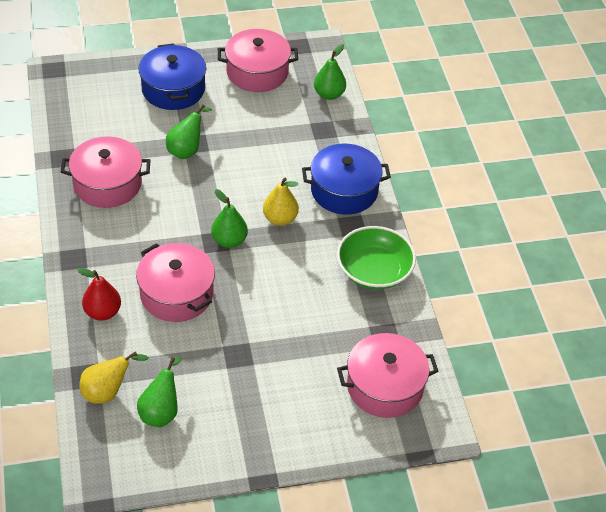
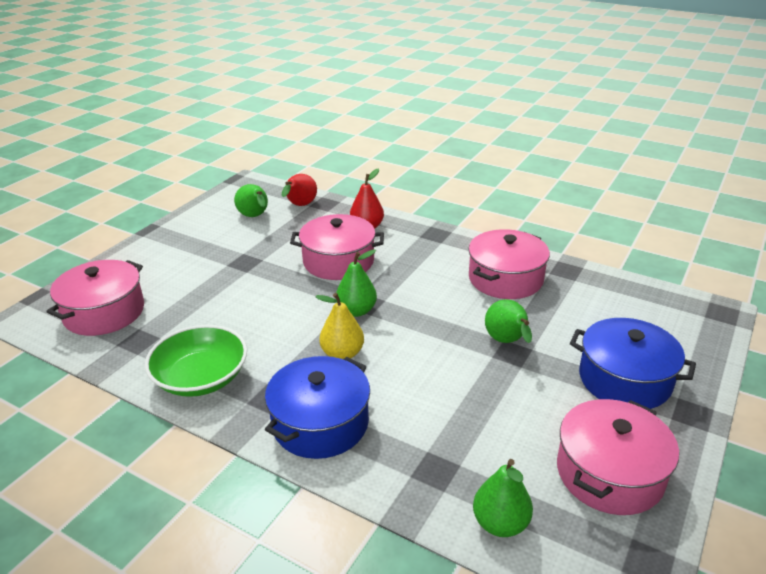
camera: 135 degrees right, 15 degrees down
yellow pear [79,351,149,404] -> red pear [282,174,317,206]

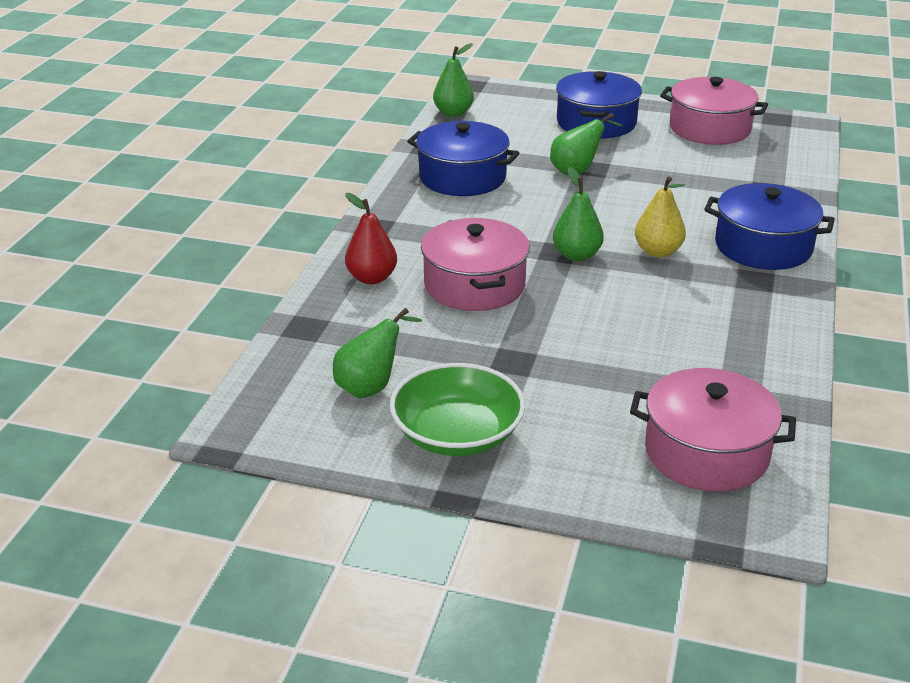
camera: 105 degrees left, 0 degrees up
green bowl [145,325,247,397] -> green bowl moved to [390,363,525,456]
red pear [282,174,317,206] -> none
pink pot [468,229,550,299] -> blue pot [407,121,519,196]
green pear [473,459,533,537] -> green pear moved to [433,43,474,117]

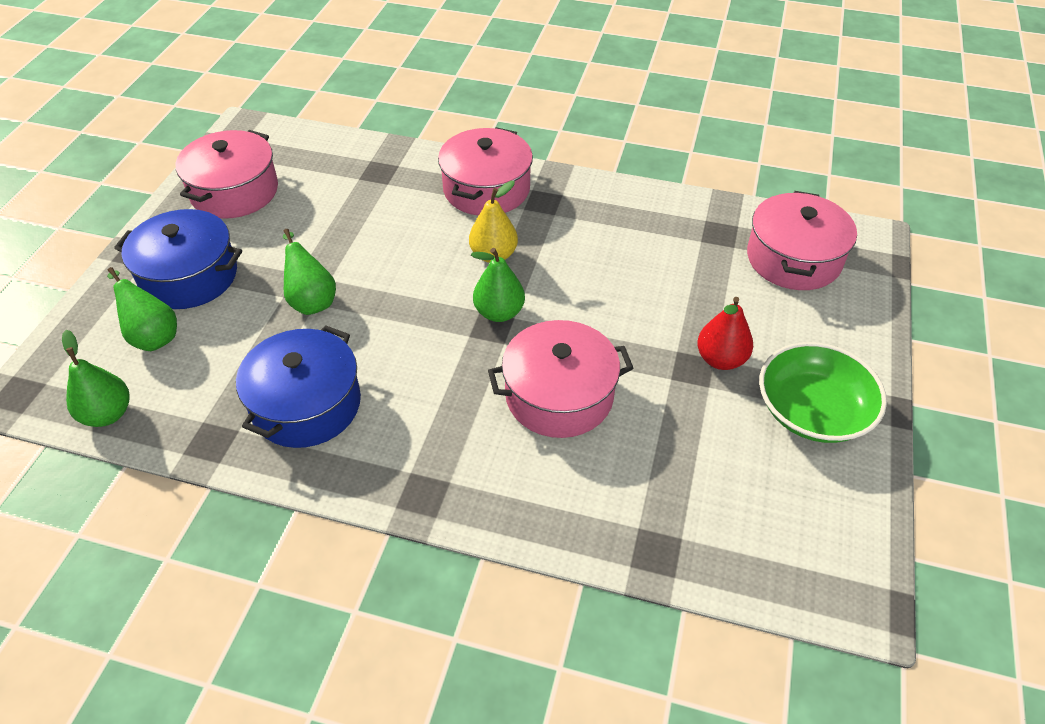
camera: 90 degrees left, 15 degrees up
green pear [333,308,422,398] -> green pear moved to [107,267,177,351]
red pear [345,193,397,284] -> red pear moved to [697,297,753,370]
blue pot [704,183,835,270] -> pink pot [438,127,533,216]

